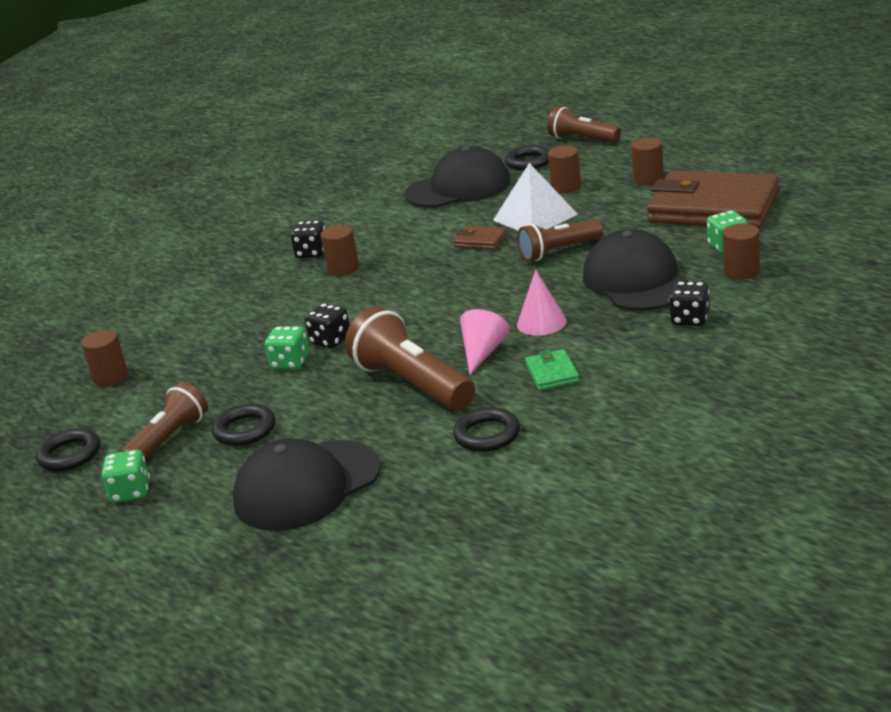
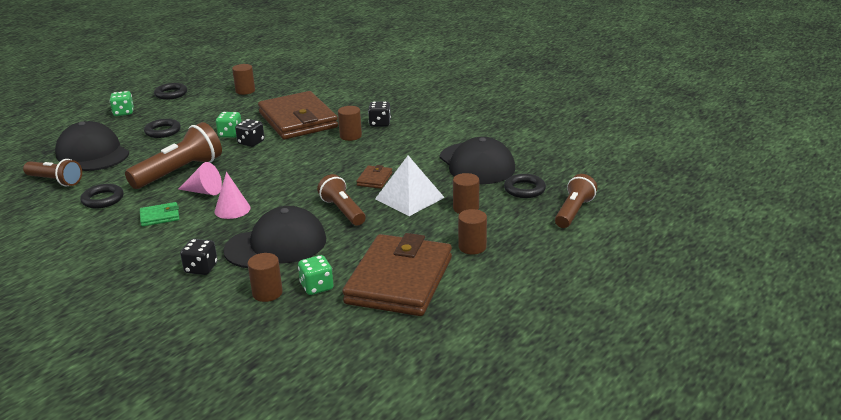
camera: 80 degrees right, 0 degrees up
brown flashlight [121,382,208,460] -> brown flashlight moved to [23,159,82,186]
none -> brown wallet [258,91,338,139]

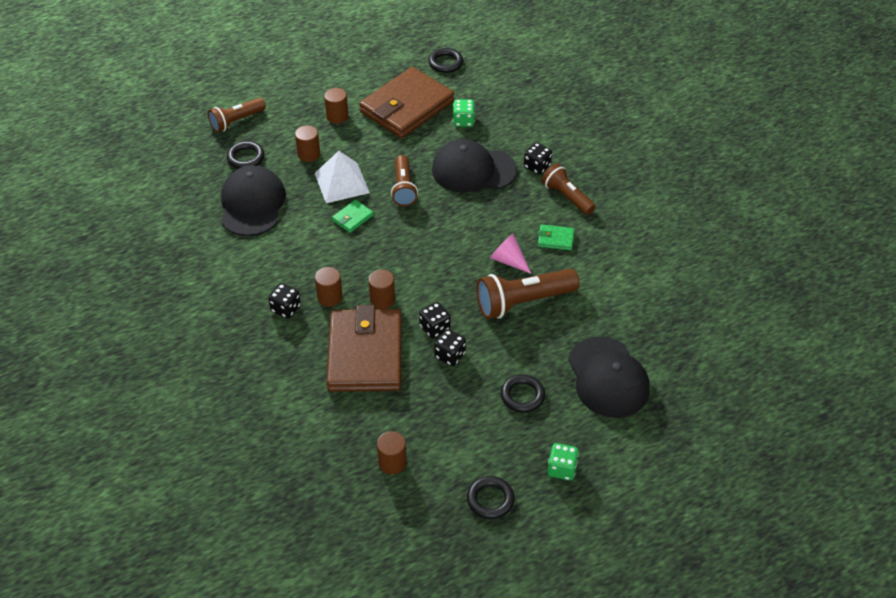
camera: 155 degrees left, 20 degrees up
brown flashlight [23,159,82,186] -> brown flashlight moved to [542,163,596,215]
black ring [80,184,124,209] -> black ring moved to [429,48,463,73]
pink cone [215,172,251,219] -> none
green dice [216,112,242,138] -> black dice [434,329,466,366]
brown cylinder [248,253,283,302] -> brown cylinder moved to [368,269,395,309]
brown wallet [356,165,392,189] -> green wallet [332,200,374,233]

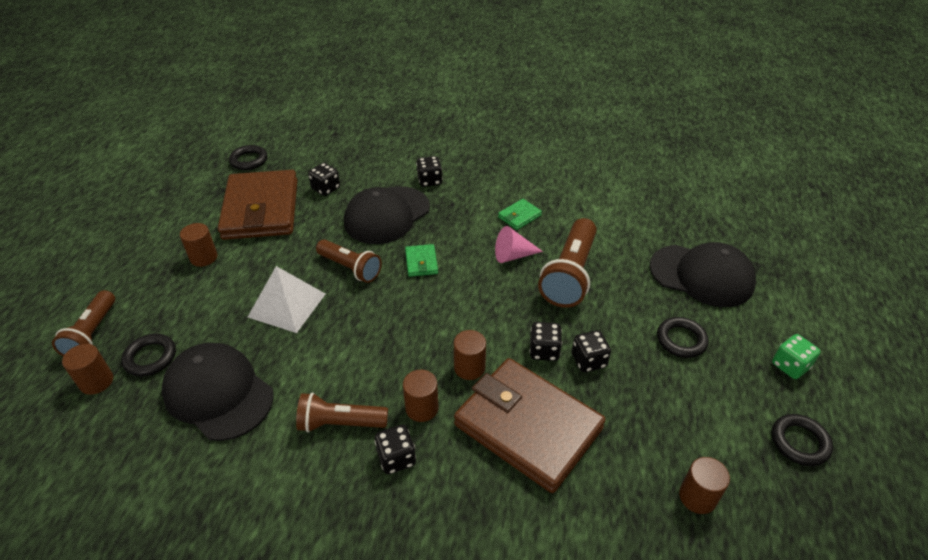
camera: 50 degrees left, 5 degrees down
brown cylinder [295,125,320,162] -> brown cylinder moved to [62,344,113,395]
green wallet [332,200,374,233] -> green wallet moved to [405,244,438,277]
green dice [453,99,475,127] -> black dice [308,163,340,196]
brown flashlight [542,163,596,215] -> brown flashlight moved to [296,392,388,432]

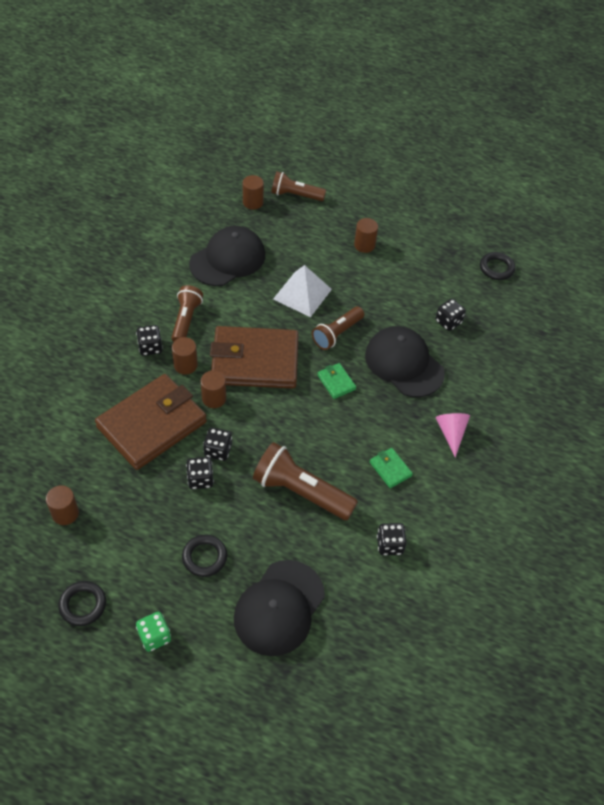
camera: 95 degrees right, 10 degrees up
black ring [121,334,176,377] -> none
brown wallet [218,170,297,240] -> brown wallet moved to [210,326,299,389]
green wallet [405,244,438,277] -> green wallet turned 60 degrees clockwise [317,363,356,399]
black dice [416,156,442,187] -> black dice moved to [377,523,407,556]
pink cone [495,226,543,263] -> pink cone moved to [436,413,470,457]

